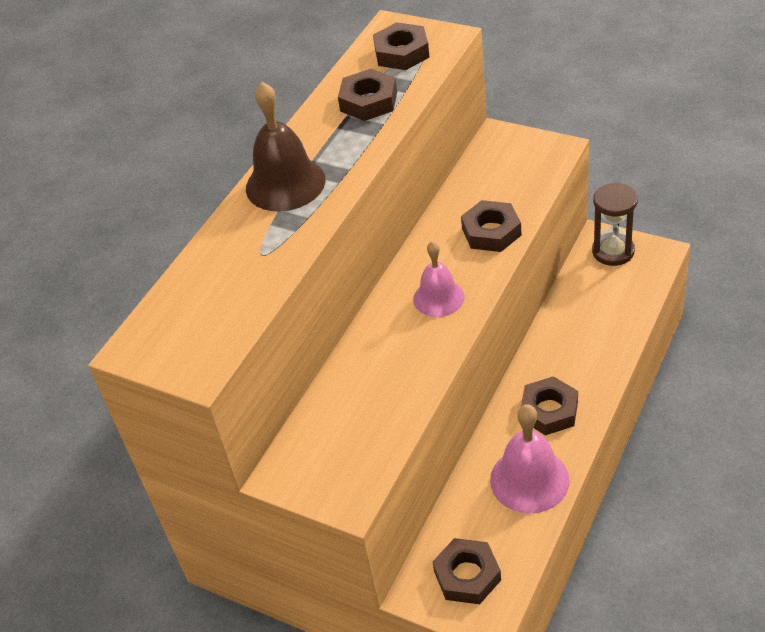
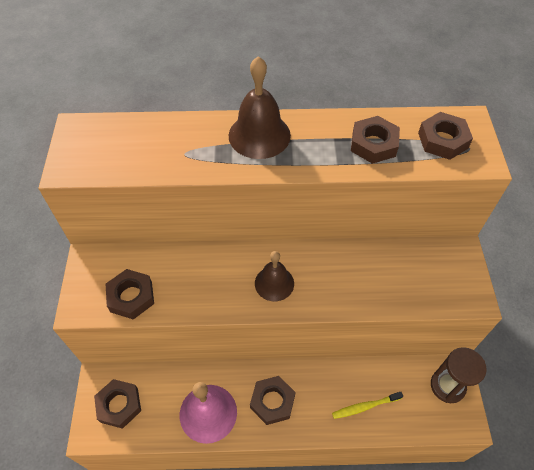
camera: 55 degrees right, 10 degrees up
pink bell [413,241,464,317] -> brown bell [255,251,294,301]
brown nut [461,200,521,252] -> brown nut moved to [106,269,154,320]
none -> yellow toothbrush [332,392,403,419]

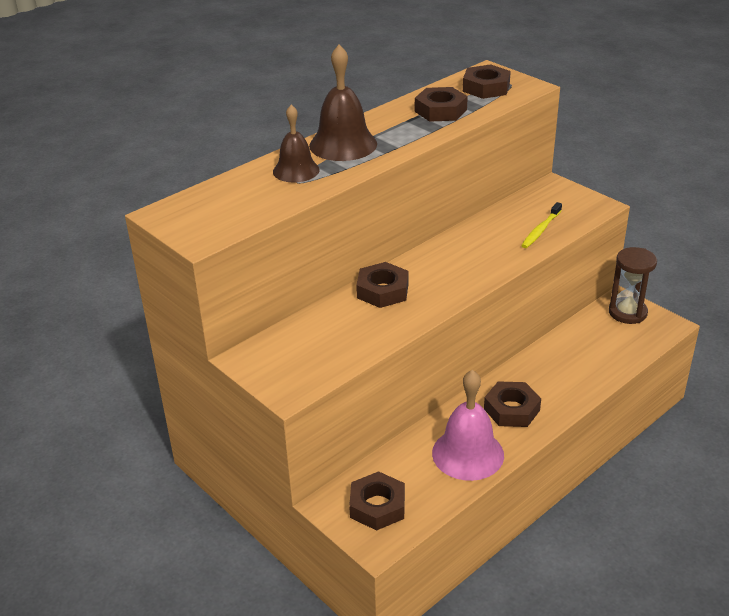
camera: 40 degrees left, 20 degrees down
brown nut [106,269,154,320] -> brown nut moved to [356,262,409,308]
brown bell [255,251,294,301] -> brown bell moved to [273,105,320,183]
yellow toothbrush [332,392,403,419] -> yellow toothbrush moved to [521,202,562,248]

